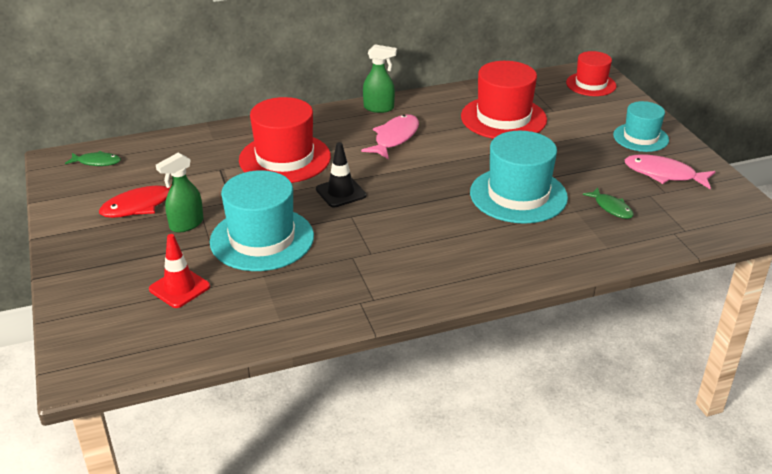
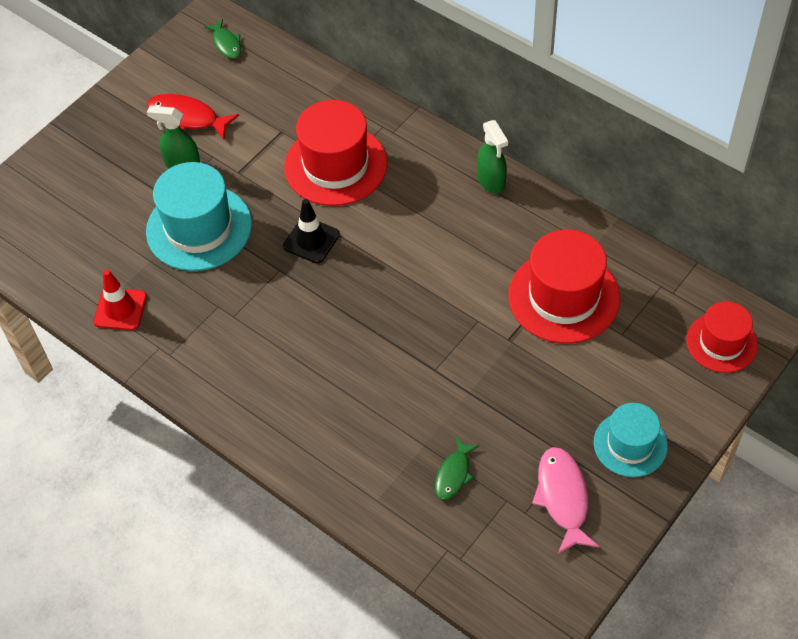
camera: 60 degrees right, 20 degrees up
red traffic cone [149,234,210,308] -> red traffic cone moved to [93,269,147,330]
pink fish [361,114,419,159] -> none
turquoise hat [470,131,568,224] -> none

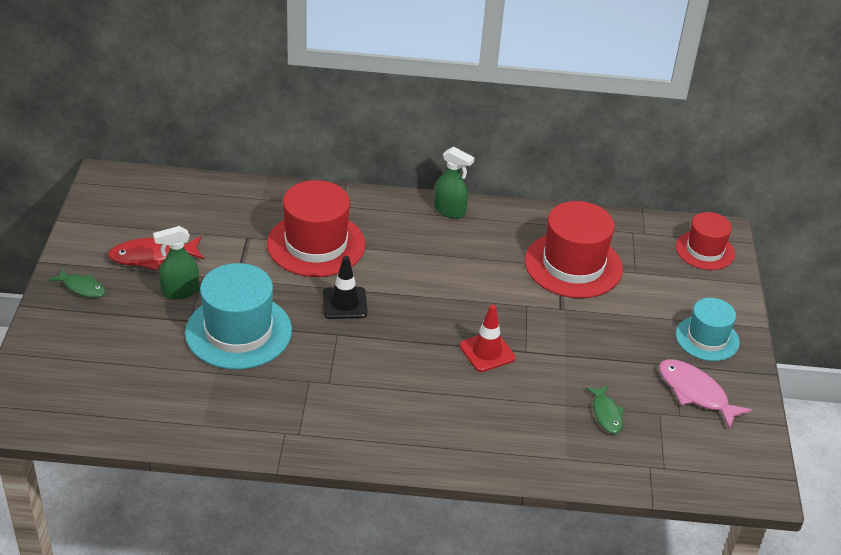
camera: 40 degrees left, 15 degrees down
red traffic cone [93,269,147,330] -> red traffic cone moved to [459,305,515,372]
green fish [205,19,241,59] -> green fish moved to [49,268,105,298]

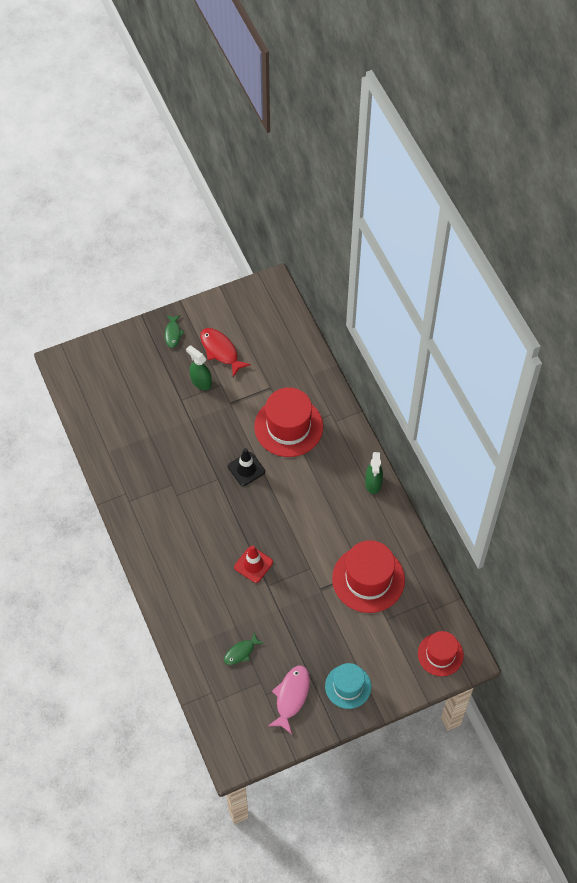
camera: 65 degrees right, 20 degrees up
turquoise hat [185,263,292,369] -> none

